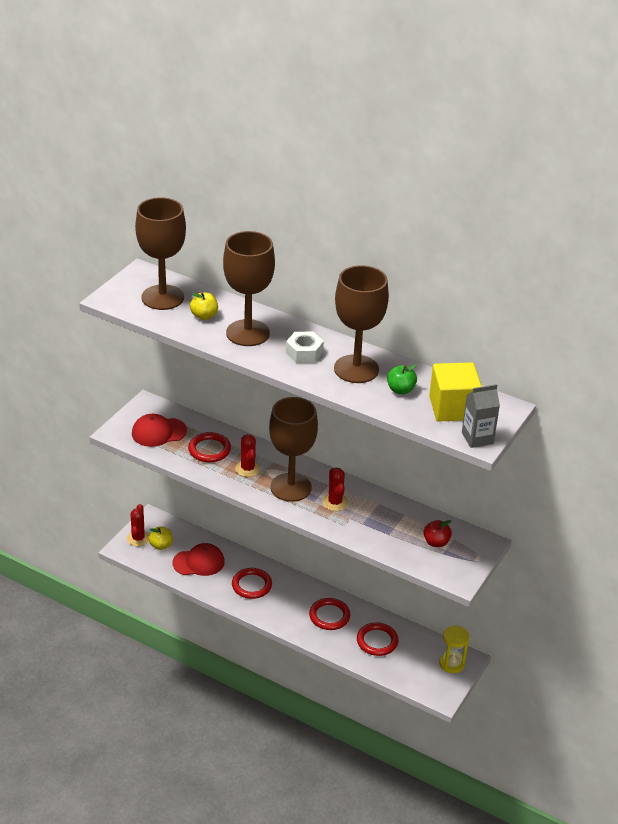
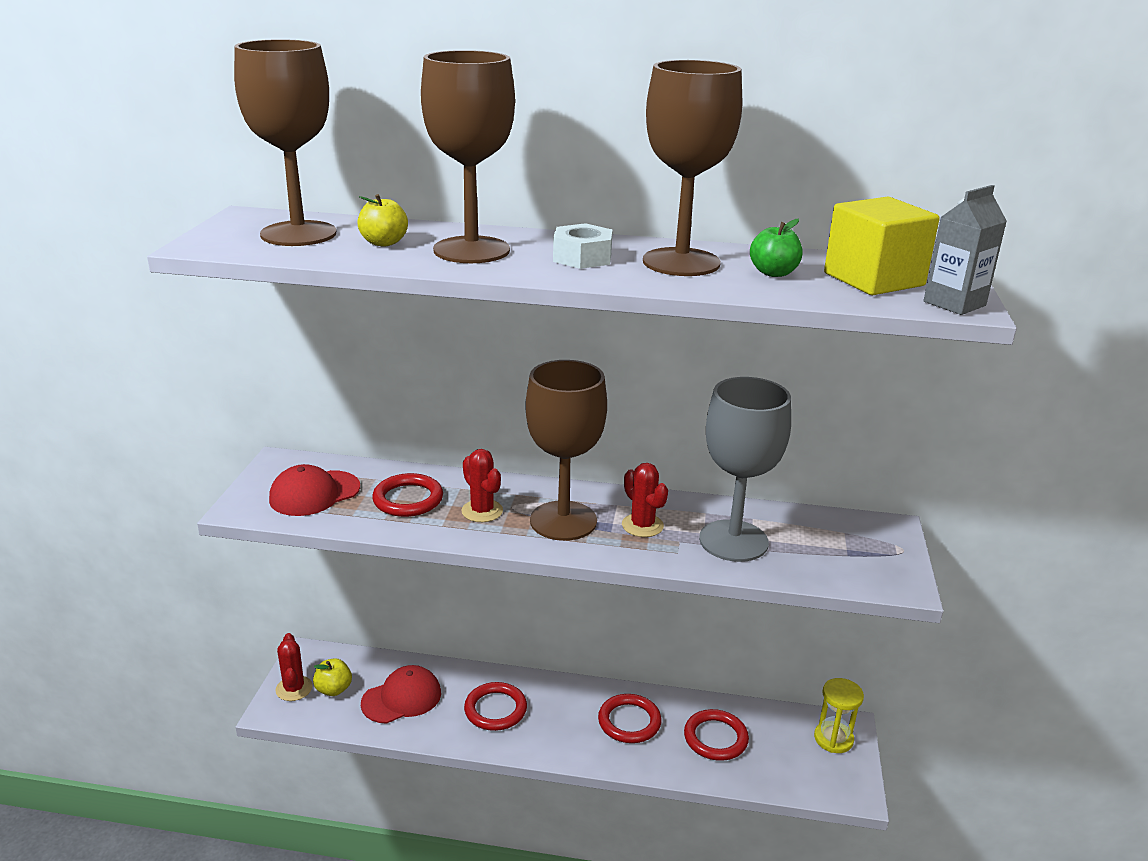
camera: 20 degrees left, 10 degrees down
red apple [424,520,452,547] -> none
none -> grey goblet [699,377,791,562]

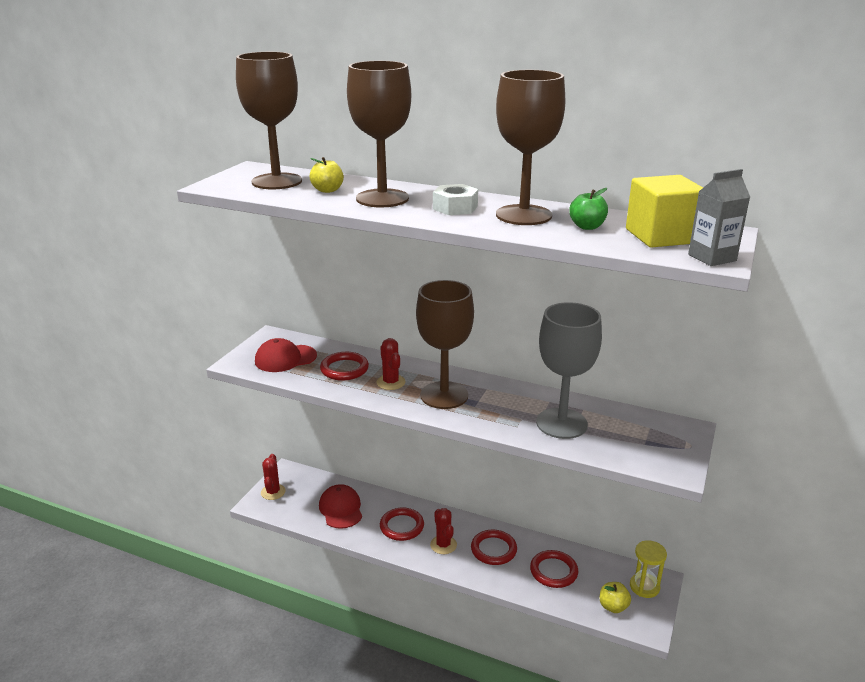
camera: 15 degrees right, 0 degrees up
yellow apple [313,658,352,696] -> yellow apple moved to [600,582,631,613]
red cap [361,665,441,724] -> red cap turned 90 degrees counterclockwise [319,484,362,529]
red cactus [622,463,668,537] -> red cactus moved to [430,508,457,554]

